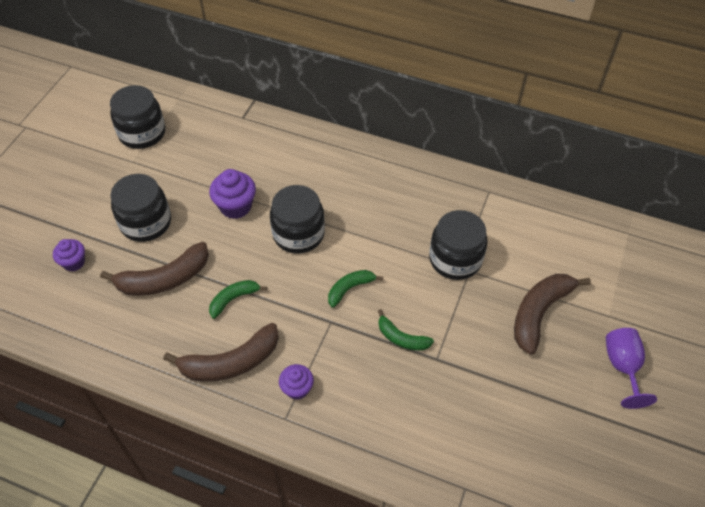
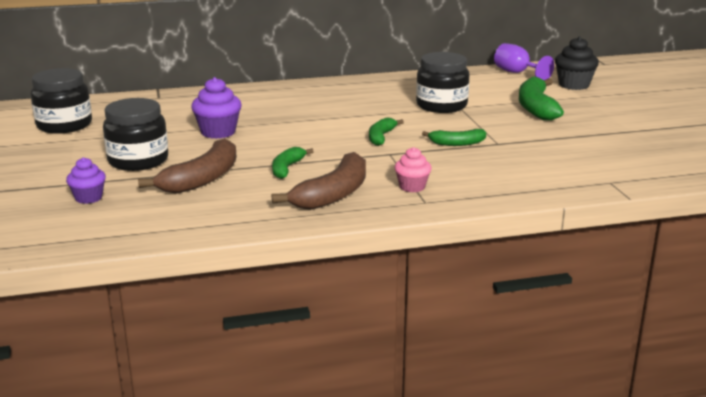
camera: 35 degrees left, 30 degrees down
black jar [270,185,325,254] -> none
purple cupcake [279,364,314,400] -> pink cupcake [395,147,432,192]
brown banana [514,274,591,355] -> green banana [519,76,564,121]
purple goblet [606,328,657,409] -> purple goblet moved to [494,43,554,80]
none -> black cupcake [555,36,599,90]

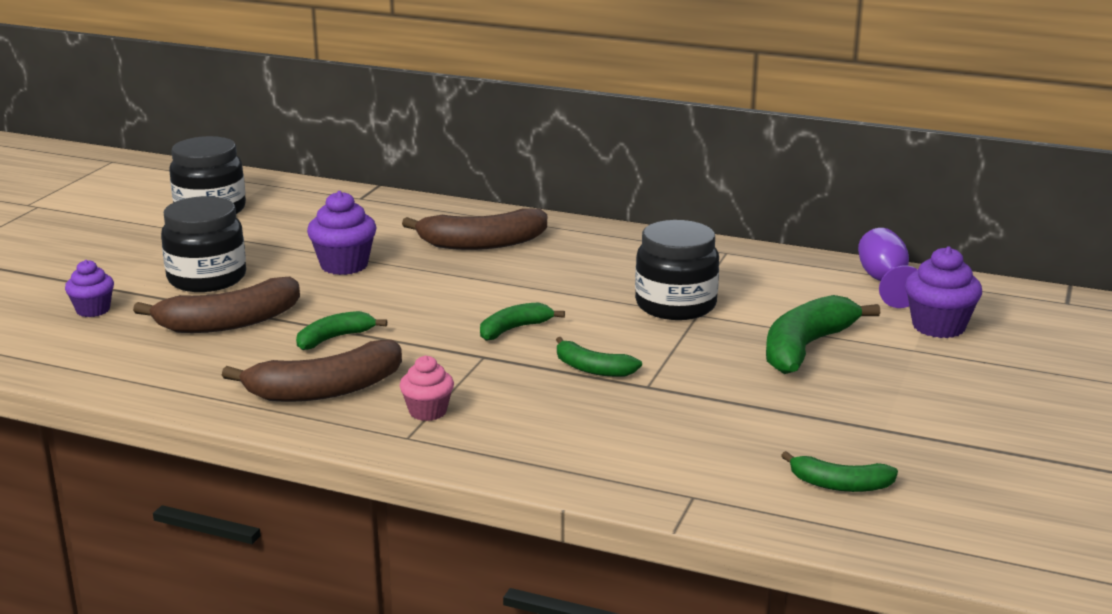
camera: 35 degrees right, 0 degrees up
black cupcake [555,36,599,90] -> purple cupcake [905,246,982,338]
none -> brown banana [402,208,547,250]
none -> green banana [781,451,898,492]

